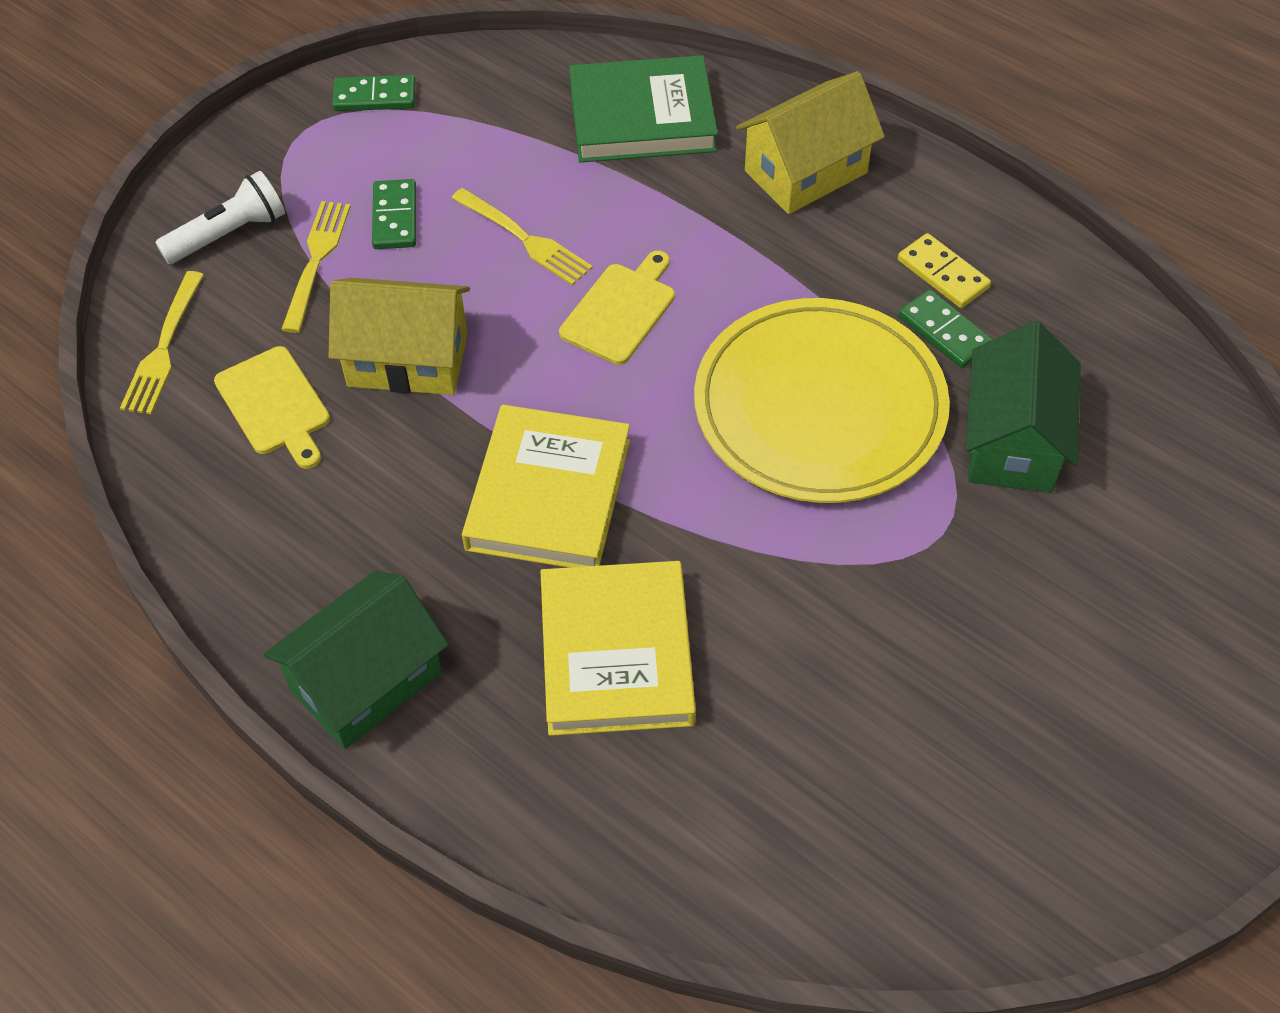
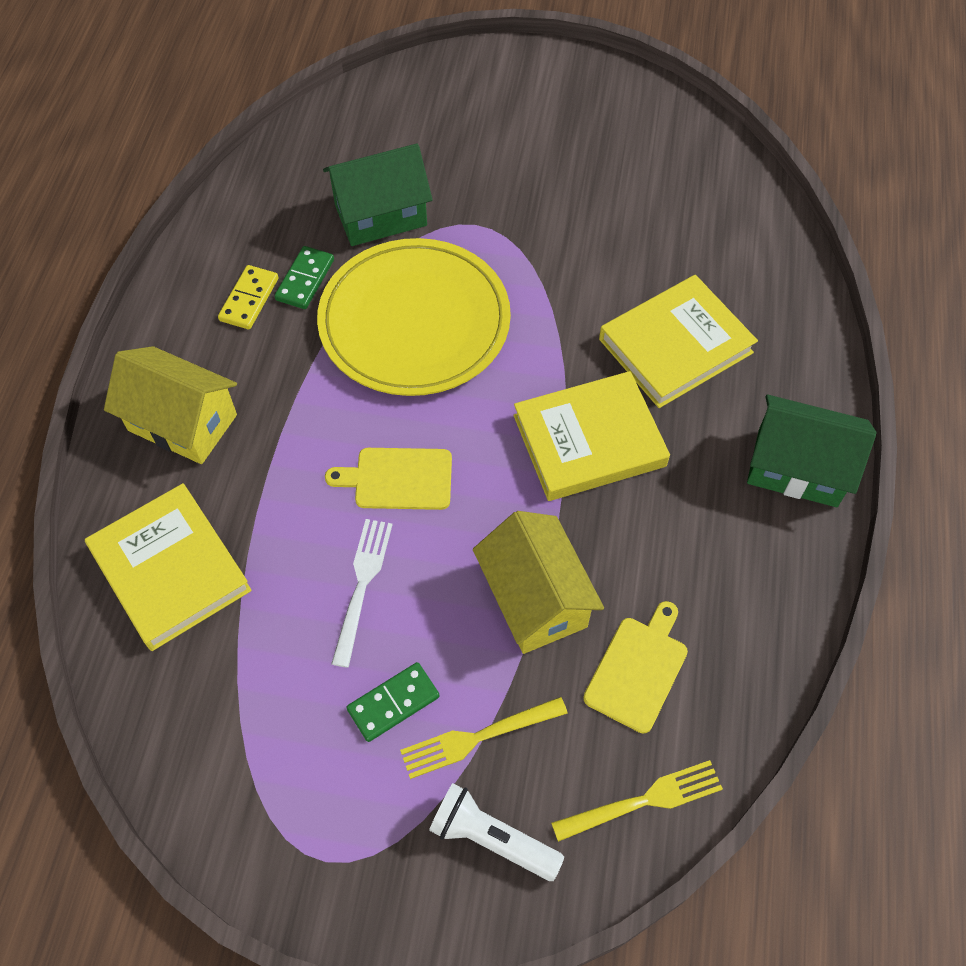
camera: 120 degrees left, 5 degrees up
green domino [332,75,416,111] -> none
yellow fork [451,188,593,286] -> white fork [331,519,393,668]
green book [569,55,718,163] -> yellow book [85,483,252,651]

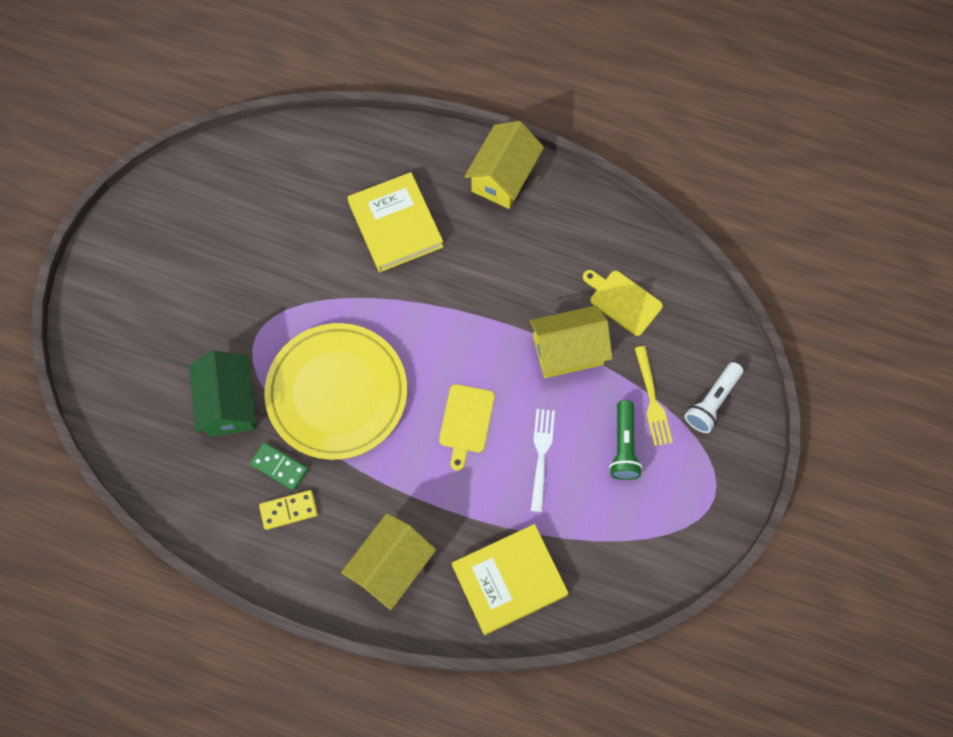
camera: 80 degrees left, 10 degrees up
yellow domino [218,265,279,329] -> yellow domino turned 45 degrees counterclockwise [259,490,318,530]
white fork [331,519,393,668] -> white fork turned 75 degrees clockwise [531,409,555,512]
green domino [346,662,440,742] -> green flashlight [609,400,642,480]
yellow book [513,371,670,501] -> none
yellow fork [551,760,723,842] -> none
green house [747,395,877,507] -> yellow house [464,121,544,209]

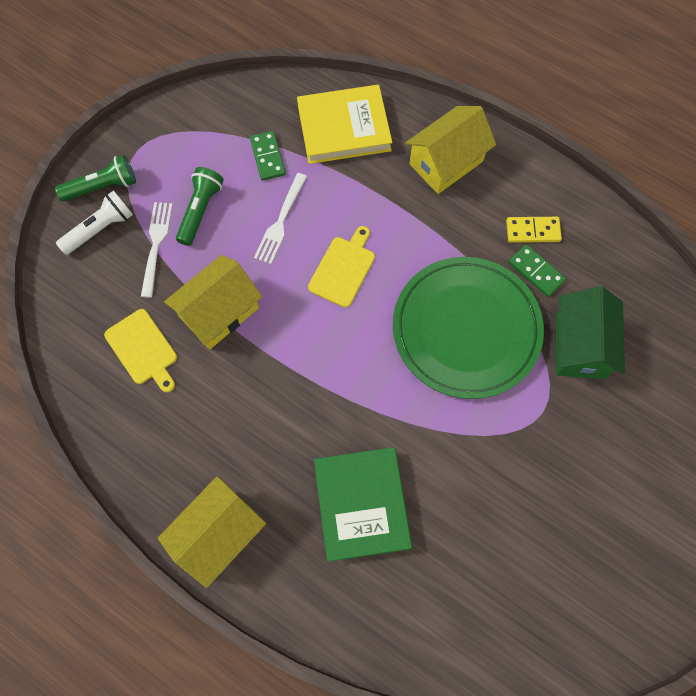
camera: 165 degrees left, 0 degrees up
yellow plate [264,323,407,460] -> green plate [393,257,544,399]
yellow book [347,172,443,272] -> green book [314,447,412,562]
yellow house [530,305,612,378] -> yellow house turned 45 degrees counterclockwise [164,255,262,349]
yellow fork [635,346,673,446] -> white fork [141,202,173,298]
none -> green flashlight [55,155,136,201]
none -> green domino [250,131,286,181]

